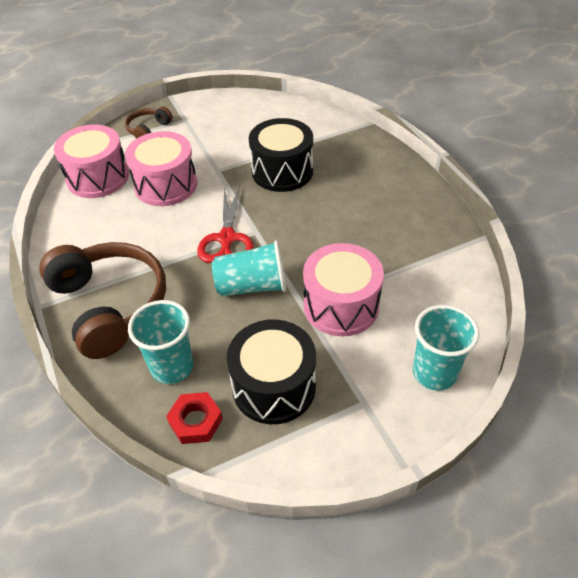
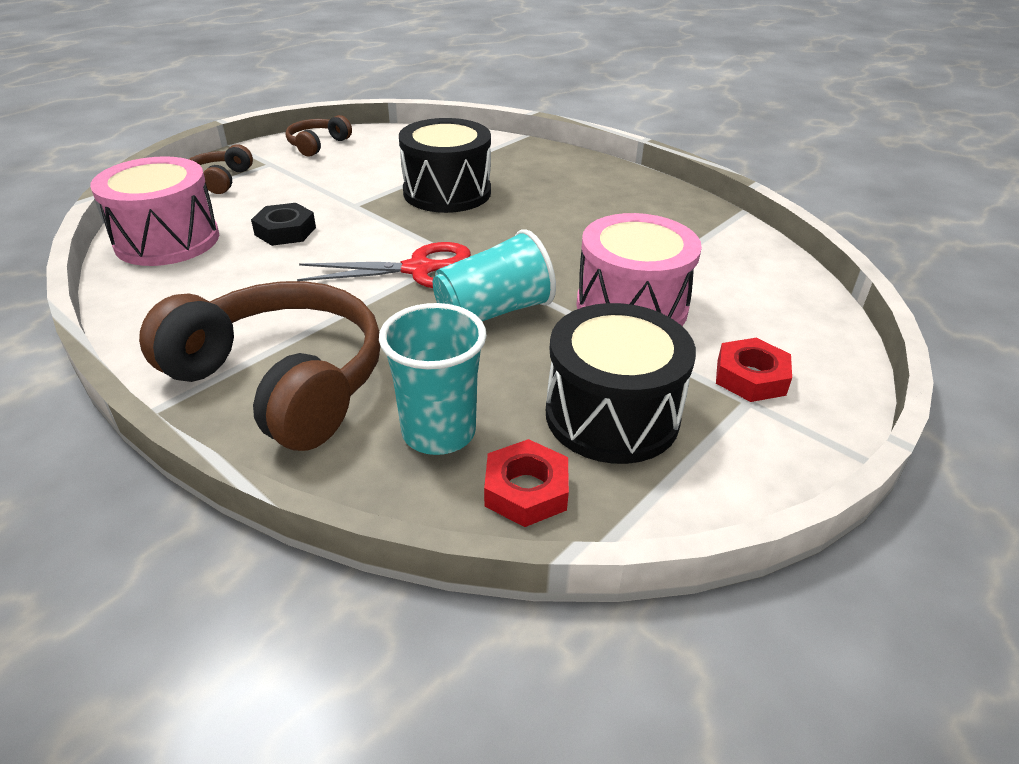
camera: 25 degrees left, 10 degrees down
pink drum [125,131,197,206] -> black nut [251,203,316,246]
red scissors [197,186,254,263] -> red scissors turned 75 degrees counterclockwise [297,242,471,288]
turquoise cup [413,305,479,391] -> none
none -> brown headphones [285,115,352,157]
none -> red nut [716,338,792,402]

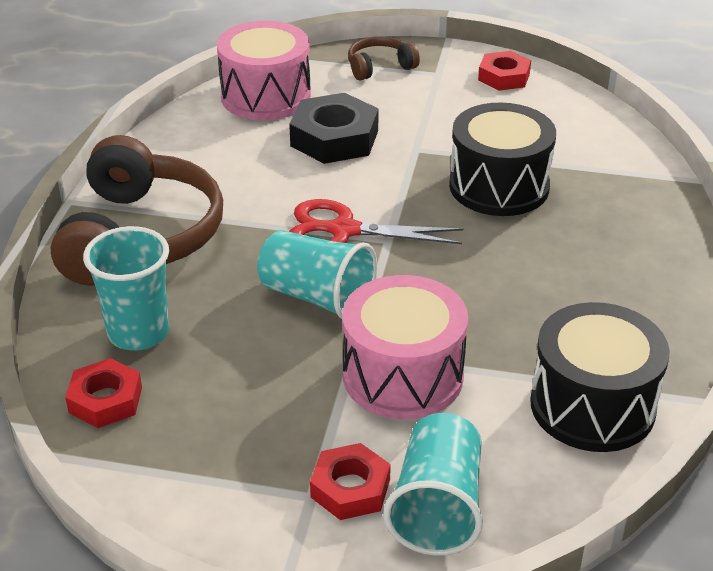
camera: 60 degrees right, 0 degrees up
black nut [251,203,316,246] -> black nut [289,93,379,164], size x1.57
brown headphones [285,115,352,157] -> red nut [478,51,531,91]
red scissors [297,242,471,288] -> red scissors turned 135 degrees clockwise [289,199,463,244]
black drum [546,303,696,464] -> black drum moved to [530,302,670,452]
none -> turquoise cup [383,413,483,556]

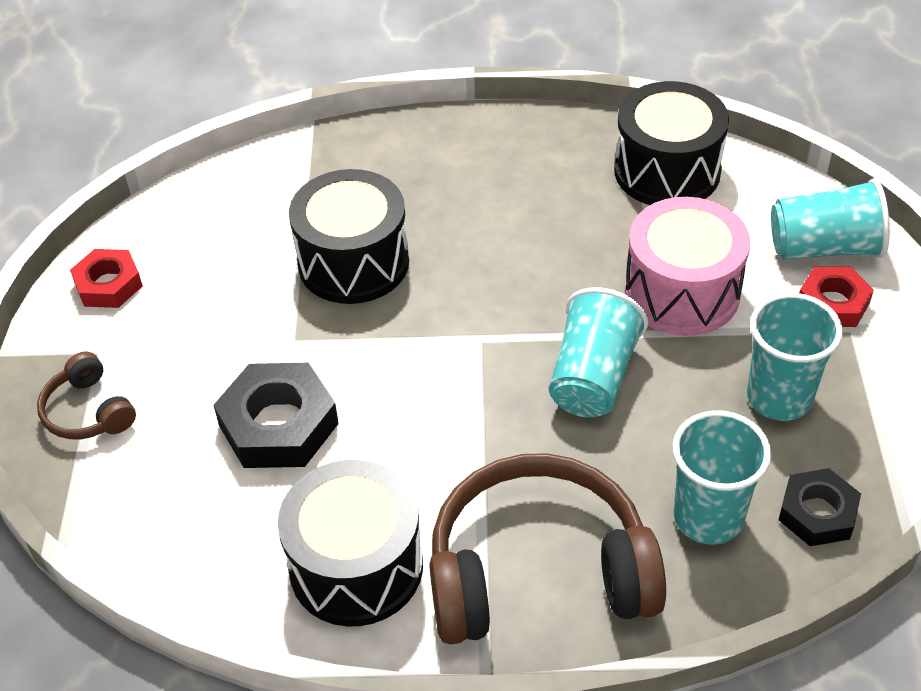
camera: 100 degrees left, 10 degrees up
red nut [65,358,142,428] -> black nut [778,468,861,546]
pink drum [217,21,311,121] -> none
red scissors [289,199,463,244] -> none
none -> black drum [278,460,423,626]
none -> turquoise cup [747,293,843,421]

